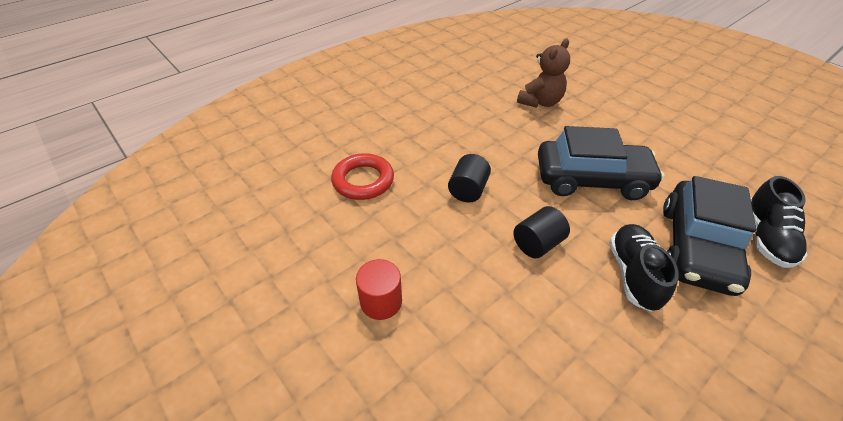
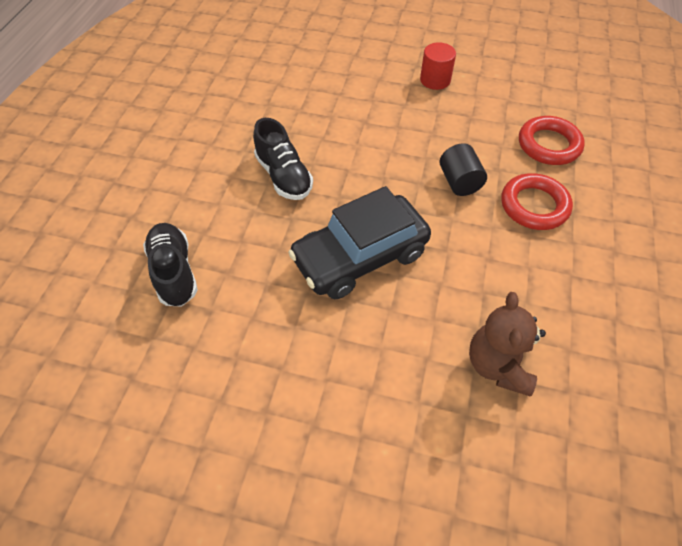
camera: 145 degrees right, 10 degrees up
black cylinder [513,206,570,259] -> none
black car [663,176,756,296] -> none
none -> red ring [501,173,573,230]

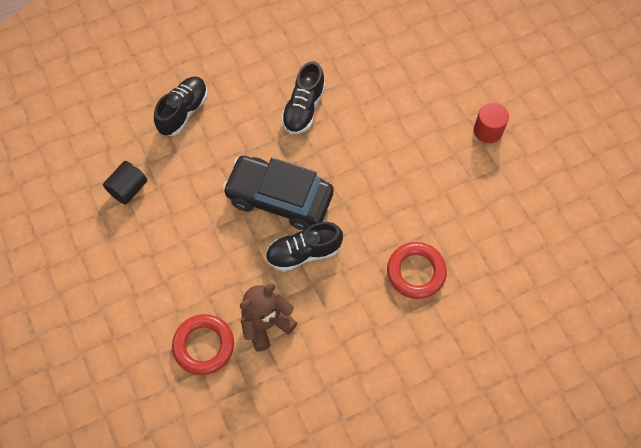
camera: 50 degrees right, 10 degrees up
black cylinder [440,143,487,196] -> black cylinder moved to [103,161,147,204]
red ring [519,116,585,165] -> red ring moved to [172,314,234,375]
none -> black shoe [265,222,343,272]

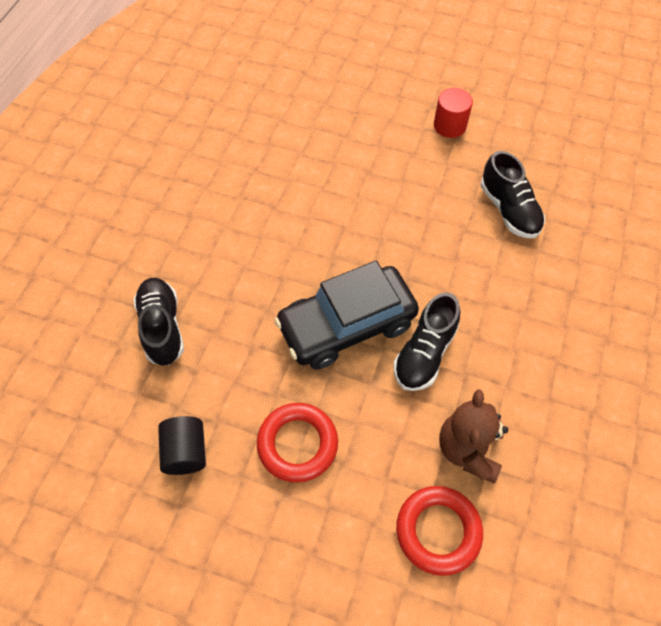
camera: 45 degrees left, 5 degrees down
black shoe [281,61,325,134] -> black shoe moved to [481,151,545,238]
red ring [387,242,447,299] -> red ring moved to [257,403,338,483]

